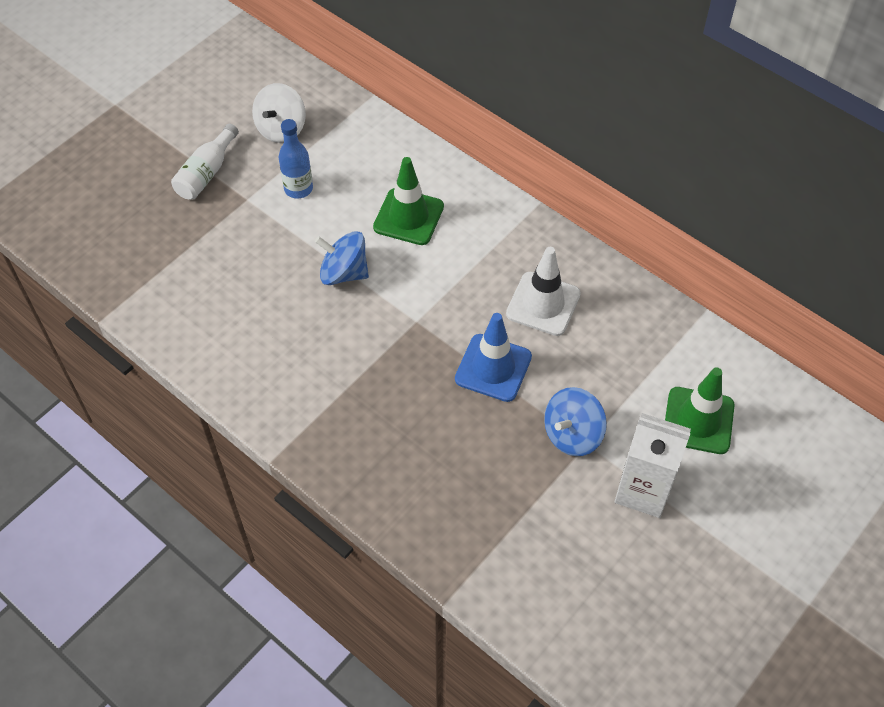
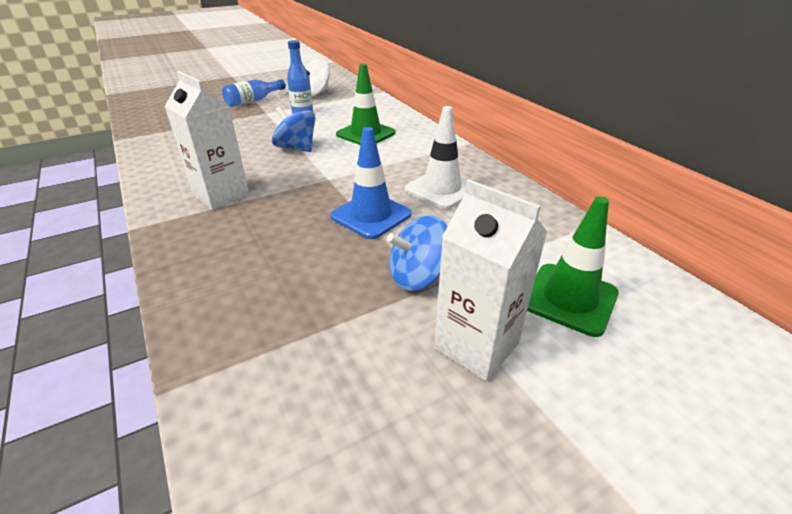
camera: 20 degrees right, 20 degrees down
white bottle [171,123,239,200] -> blue bottle [222,79,286,107]
none -> white carton [165,71,249,210]

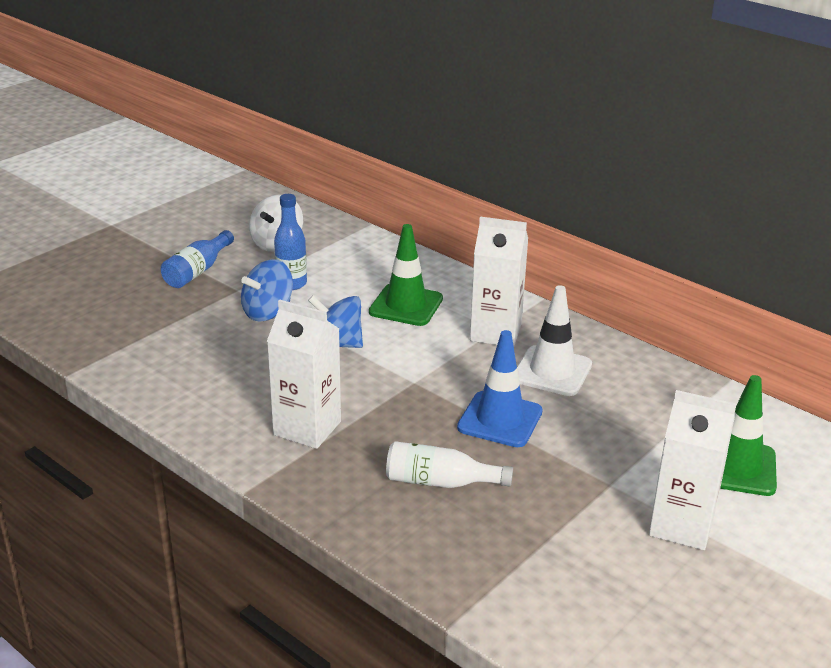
camera: 20 degrees left, 5 degrees down
blue spinning top [387,215,447,291] -> blue spinning top moved to [241,259,293,322]
none -> white bottle [386,441,513,488]
none -> white carton [470,217,528,346]

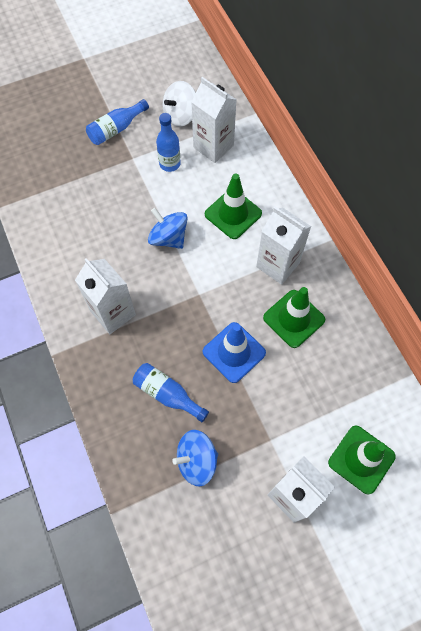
camera: 25 degrees right, 35 degrees up
blue spinning top [241,259,293,322] -> blue spinning top moved to [172,430,218,486]
white bottle [386,441,513,488] -> blue bottle [133,363,209,422]
white traffic cone [517,285,592,396] -> green traffic cone [263,287,325,348]
none -> white carton [191,77,237,163]

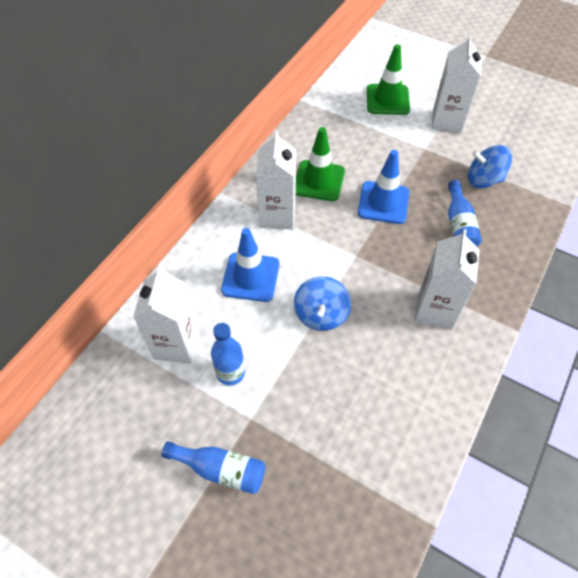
camera: 125 degrees left, 10 degrees down
white spinning top [163,81,196,127] -> none
blue spinning top [172,430,218,486] -> blue spinning top turned 150 degrees clockwise [468,145,512,188]
green traffic cone [205,173,262,239] -> blue traffic cone [221,228,280,302]

